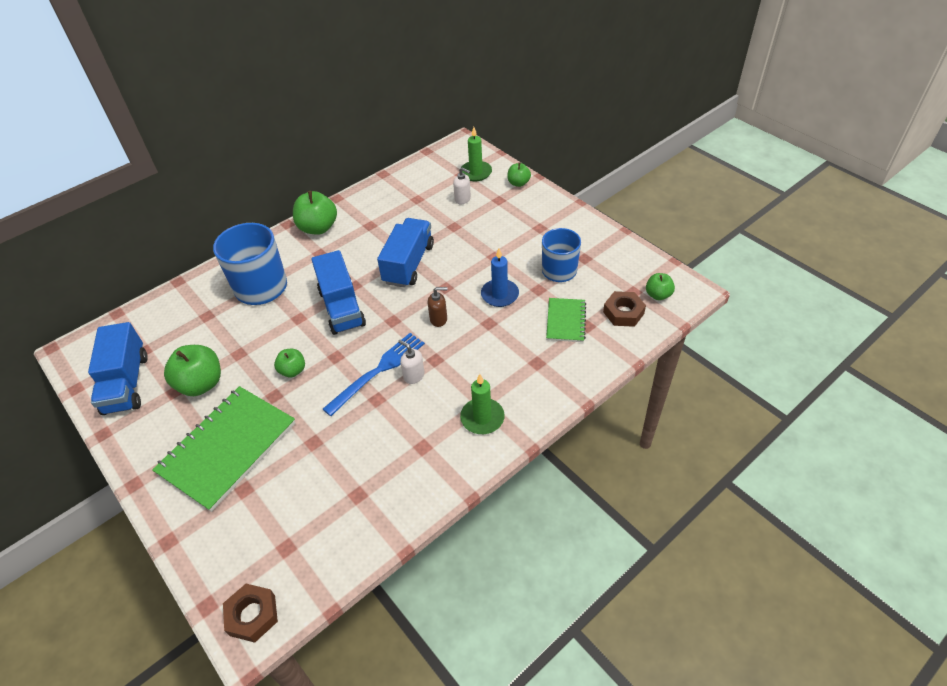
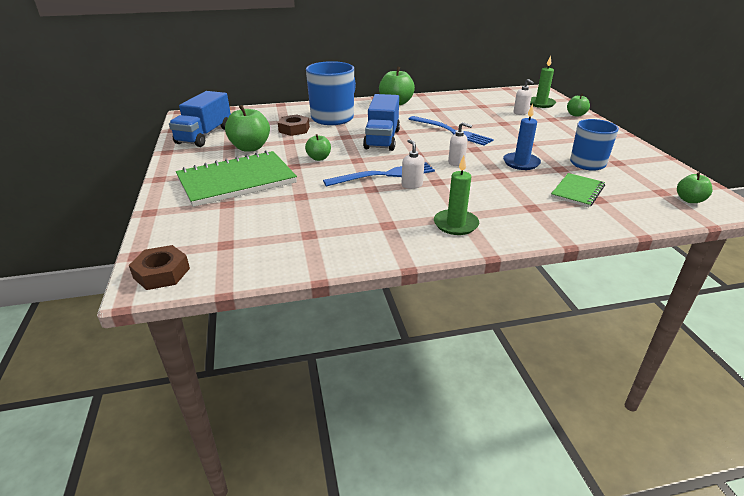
camera: 25 degrees right, 15 degrees down
blue truck [377,218,434,288] -> blue fork [409,116,493,146]
brown soap dispenser [428,287,447,327] -> white soap dispenser [448,122,472,166]
brown nut [603,291,646,327] -> brown nut moved to [278,114,310,136]

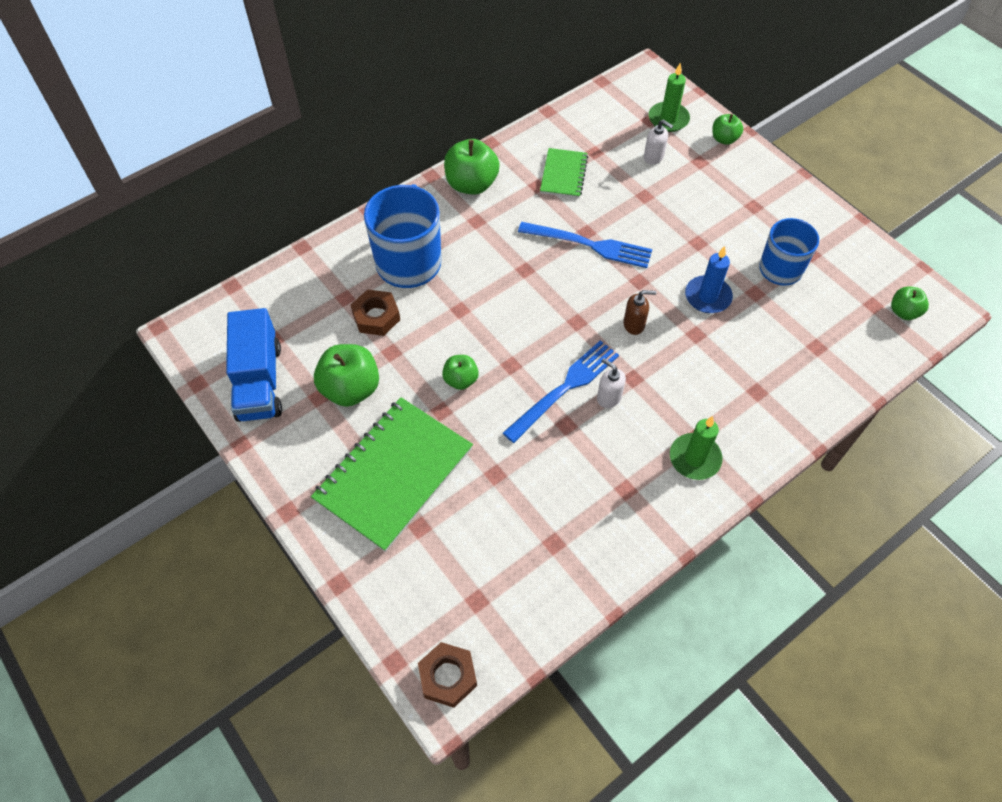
camera: 25 degrees left, 25 degrees up
blue truck [363,94,400,151] -> none
white soap dispenser [448,122,472,166] -> brown soap dispenser [623,290,657,335]
green notebook [551,173,605,207] -> green notebook moved to [540,148,588,198]

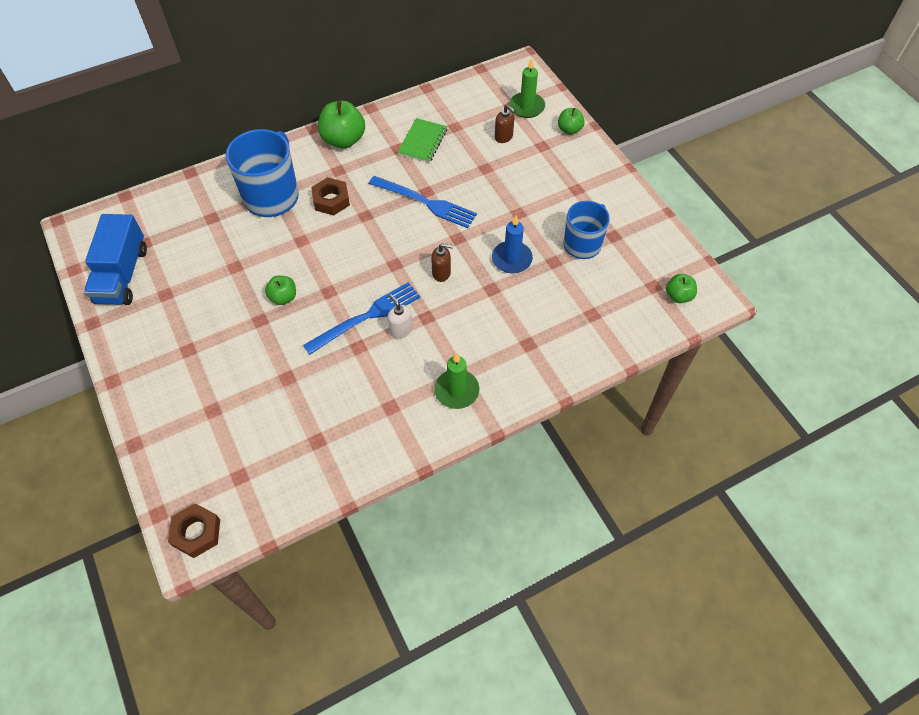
camera: 10 degrees right, 0 degrees up
green notebook [311,397,473,552] -> none
green apple [314,344,379,407] -> none
brown nut [351,289,400,336] -> brown nut moved to [311,177,350,215]
white soap dispenser [644,120,673,165] -> brown soap dispenser [495,104,515,143]

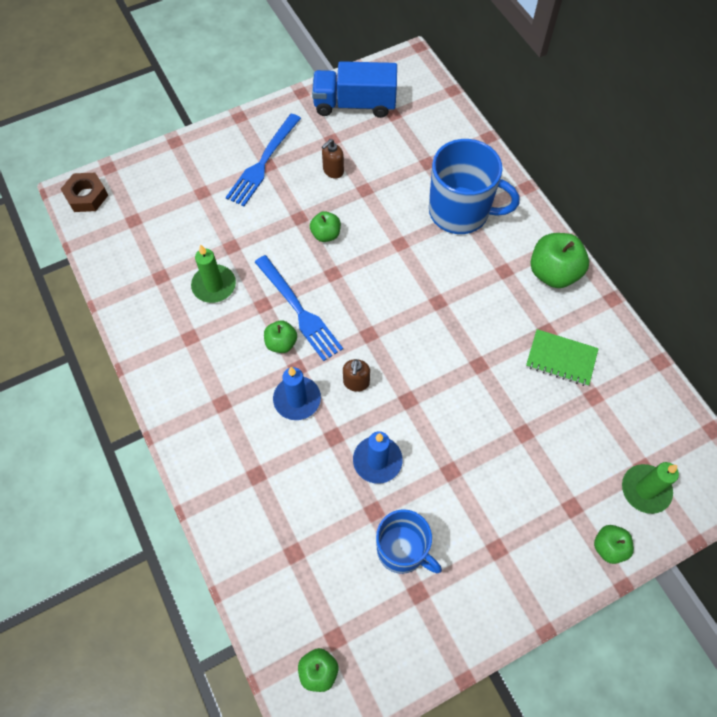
camera: 90 degrees right, 5 degrees up
brown nut [311,177,350,215] -> none
blue fork [369,176,477,228] -> blue fork moved to [226,114,301,206]
white soap dispenser [388,294,412,339] -> green apple [264,320,297,353]
green candle [434,353,479,409] -> green candle moved to [191,244,236,303]
brown soap dispenser [495,104,515,143] -> brown soap dispenser moved to [322,139,344,179]
none -> blue candle [273,367,321,420]

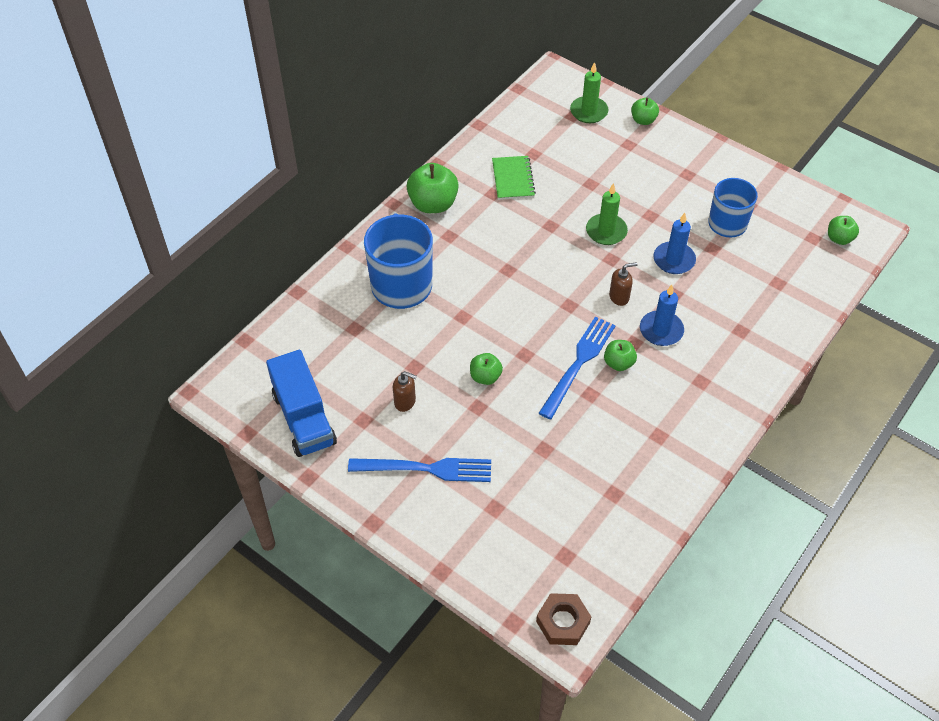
camera: 115 degrees left, 10 degrees down
green candle [191,244,236,303] -> green candle moved to [586,183,628,245]

